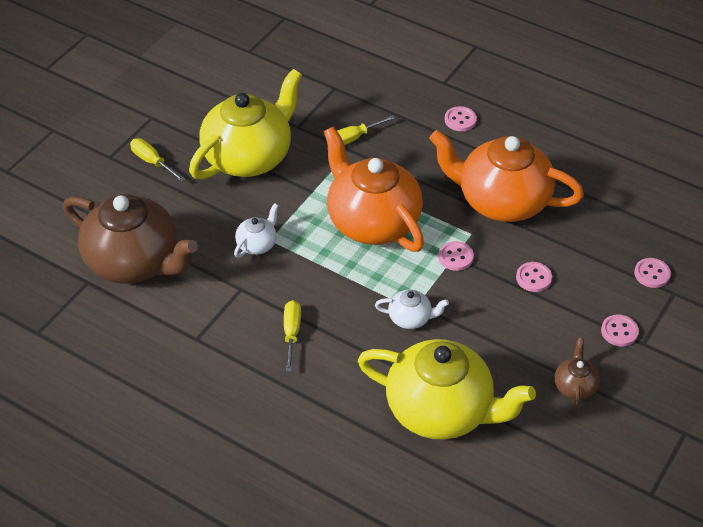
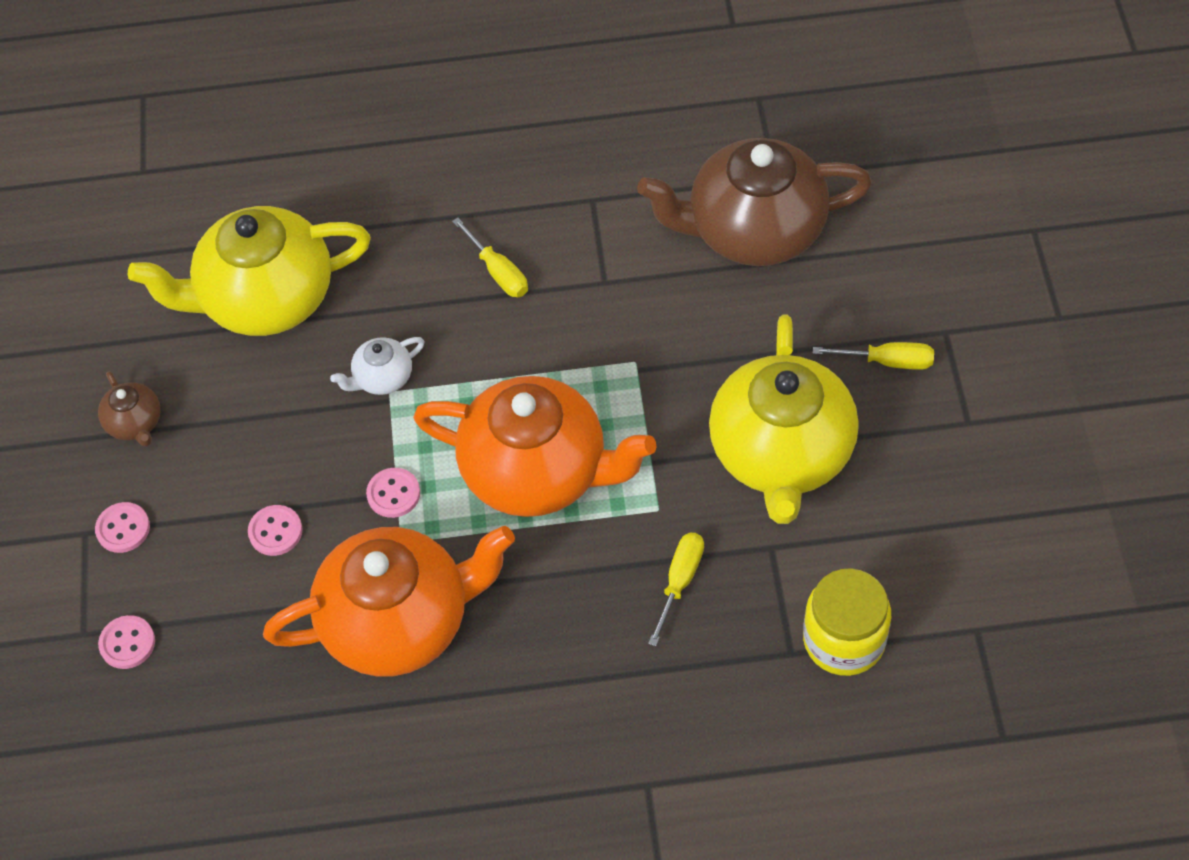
camera: 145 degrees right, 10 degrees up
white teapot [234,203,279,258] -> none
pink button [445,106,477,131] -> none
none -> yellow jar [803,568,891,676]

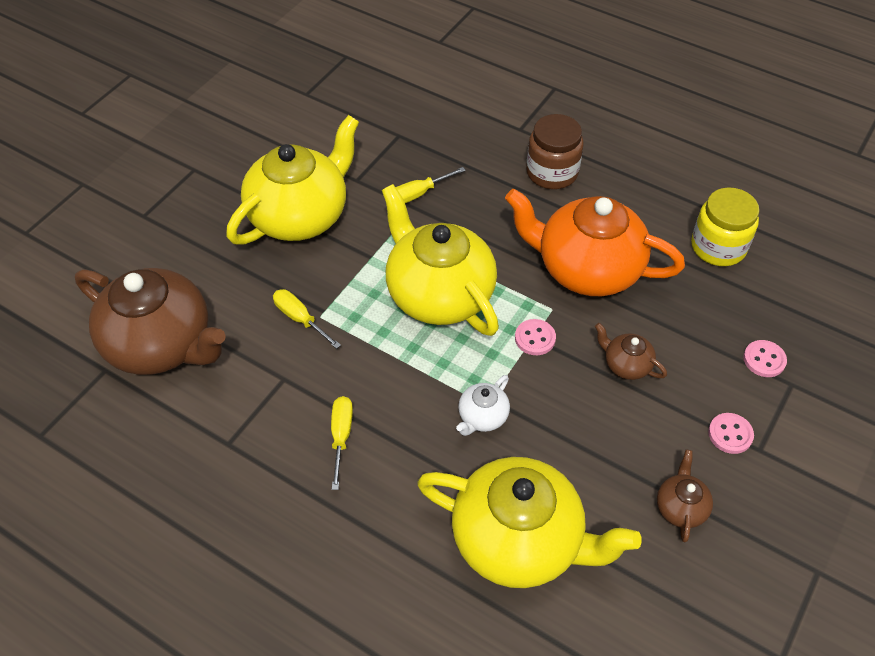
camera: 145 degrees left, 5 degrees down
pink button [248,505,302,556] -> brown teapot [595,323,667,380]
white teapot [330,337,425,395] -> white teapot turned 120 degrees clockwise [456,375,510,436]
orange teapot [413,376,656,517] -> yellow teapot [382,184,499,336]
yellow jar [803,568,891,676] -> yellow jar moved to [691,187,759,266]
yellow screwdriver [813,342,934,370] -> yellow screwdriver moved to [273,289,341,349]
none -> brown jar [526,114,584,189]

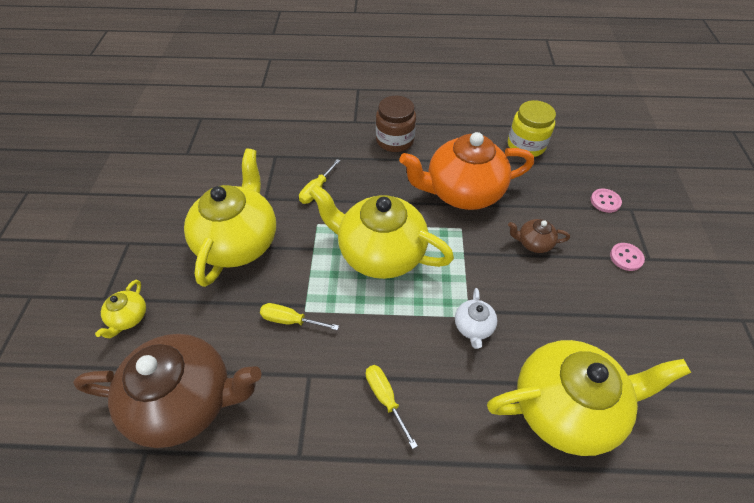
camera: 30 degrees left, 0 degrees up
pink button [515,319,556,355] -> none
brown teapot [657,450,713,542] -> none
none -> yellow teapot [95,280,146,338]

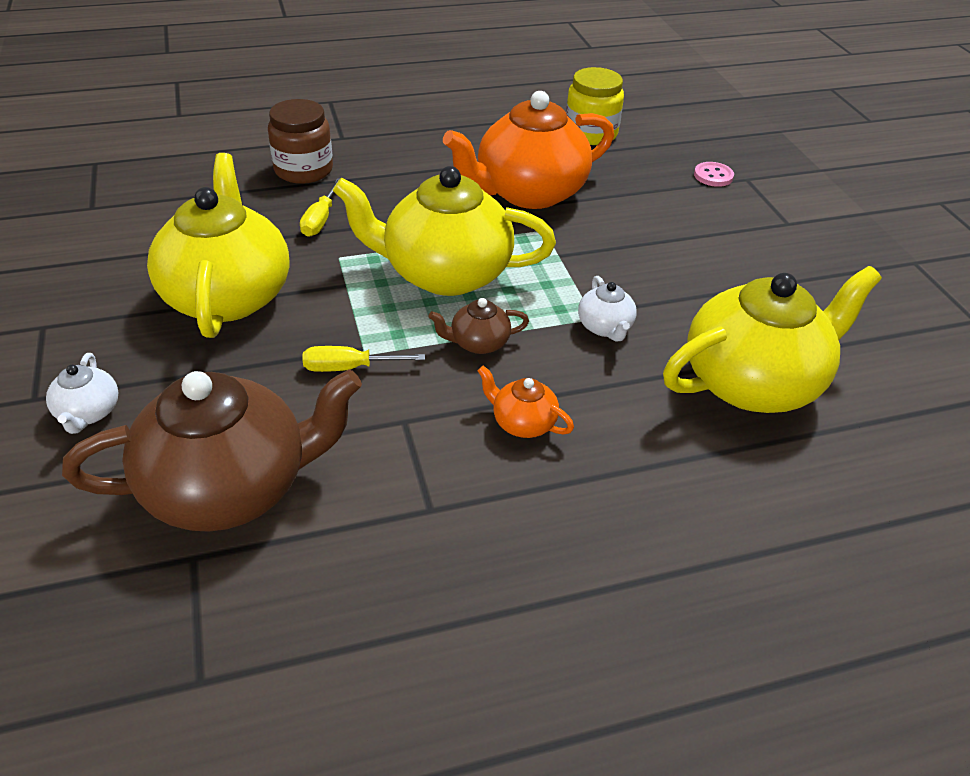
camera: 20 degrees left, 10 degrees down
yellow teapot [95,280,146,338] -> white teapot [46,353,118,434]
yellow screwdriver [366,365,418,449] -> orange teapot [477,365,574,438]
brown jar [376,96,416,152] -> brown jar moved to [268,99,333,184]
brown teapot [508,219,570,253] -> brown teapot moved to [428,298,529,354]
pink button [610,243,645,271] -> none

